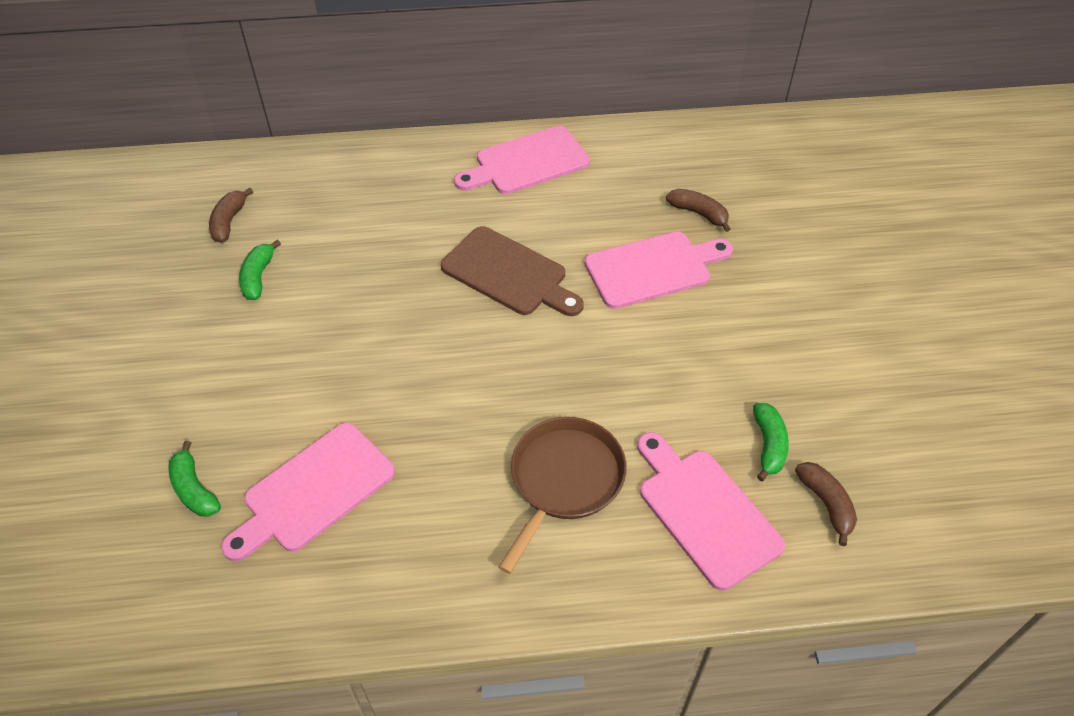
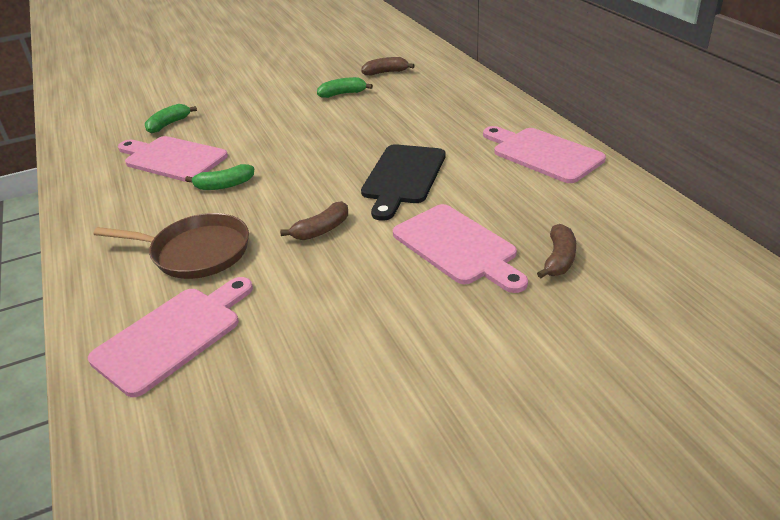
camera: 75 degrees right, 15 degrees down
brown cutting board [441,226,584,316] -> black cutting board [361,144,446,221]
green banana [753,403,789,482] -> green banana moved to [185,164,254,190]
brown banana [795,462,857,546] -> brown banana moved to [280,201,348,240]

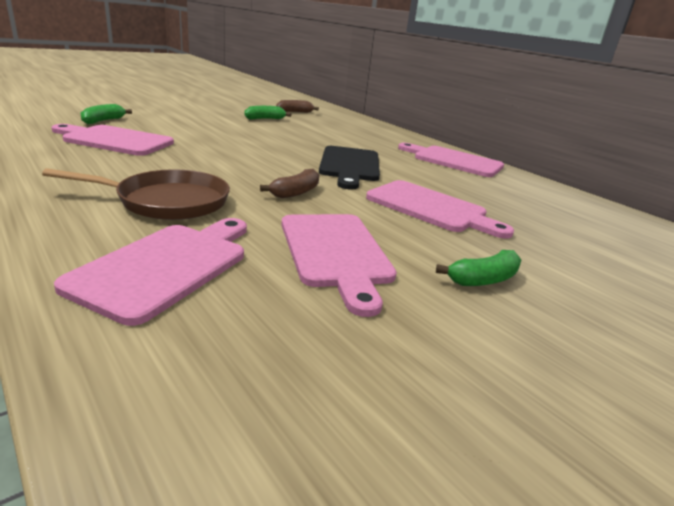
camera: 20 degrees left, 10 degrees down
green banana [185,164,254,190] -> green banana moved to [436,250,521,286]
brown banana [537,224,576,278] -> none
none -> pink cutting board [281,214,397,317]

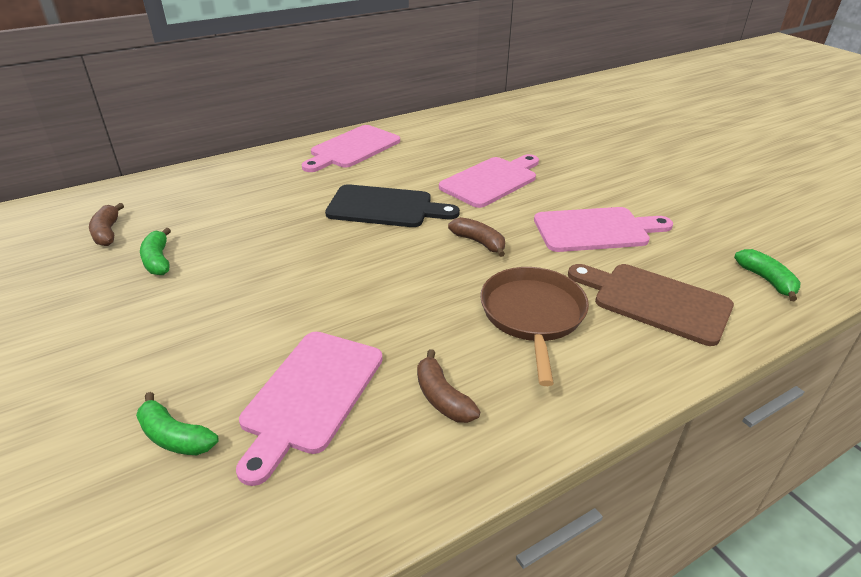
camera: 80 degrees left, 10 degrees up
pink cutting board [54,218,247,326] -> brown cutting board [568,264,734,346]
green banana [436,250,521,286] -> green banana moved to [734,249,800,301]
none -> brown banana [417,349,480,423]

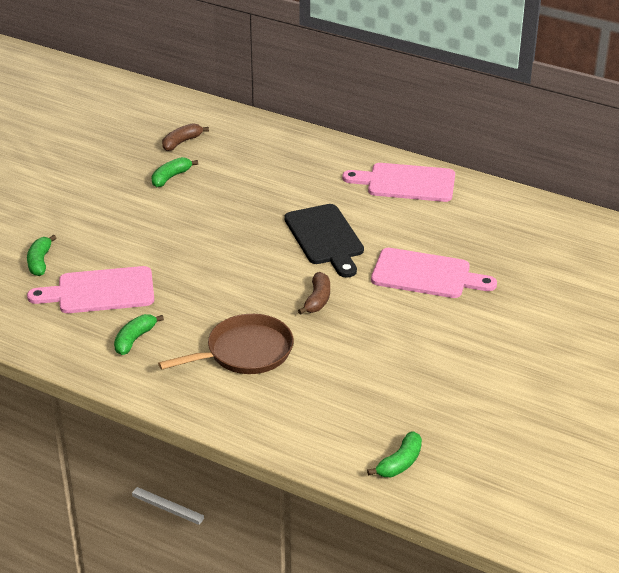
camera: 60 degrees right, 0 degrees up
brown banana [417,349,480,423] -> green banana [114,314,164,355]
pink cutting board [534,207,673,252] -> none
brown cutting board [568,264,734,346] -> none

